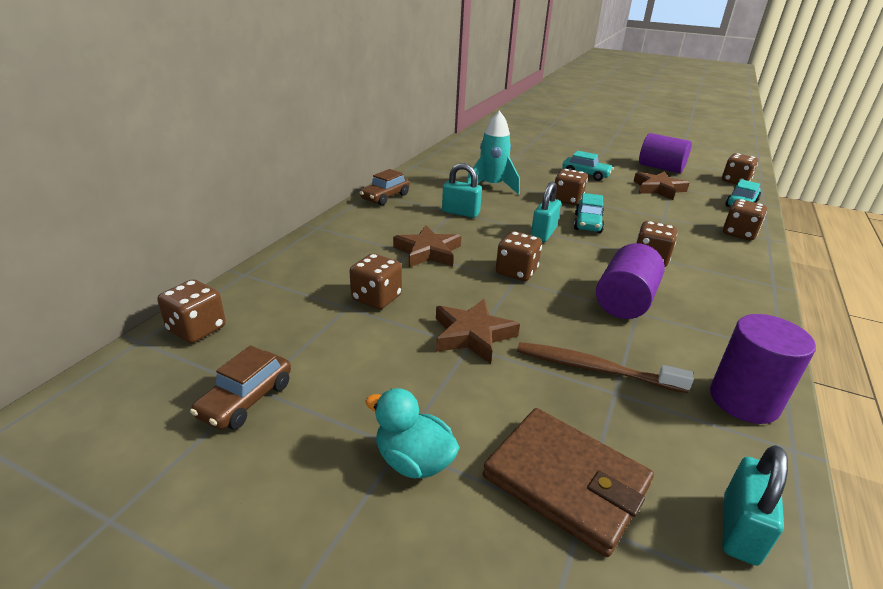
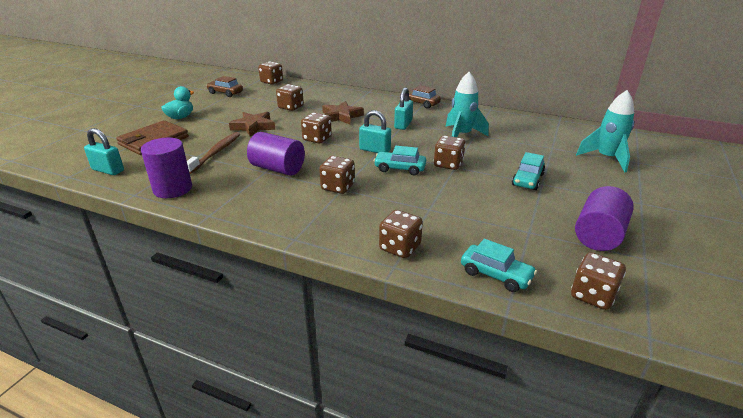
camera: 90 degrees right, 0 degrees up
brown star [633,171,689,200] -> none
none -> turquoise rocket [576,90,634,172]

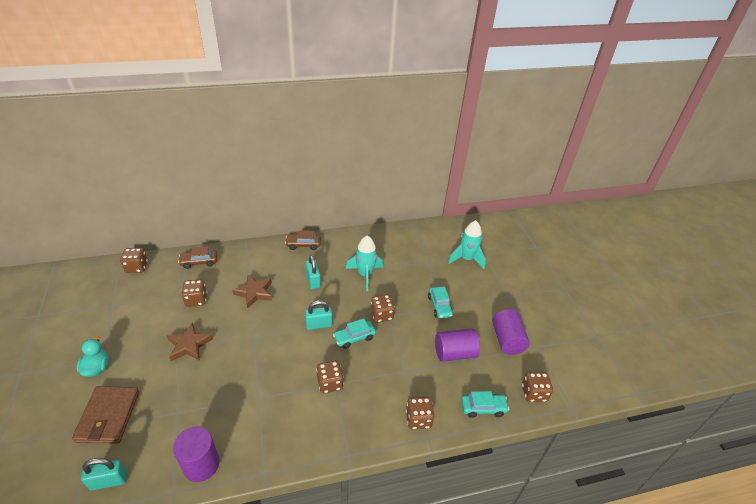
camera: 40 degrees left, 10 degrees up
brown toothbrush [187,132,240,174] -> none
brown car [206,76,243,97] -> brown car moved to [178,246,217,269]
purple cylinder [247,132,305,176] -> purple cylinder moved to [435,328,480,362]
brown dice [301,113,332,143] -> none

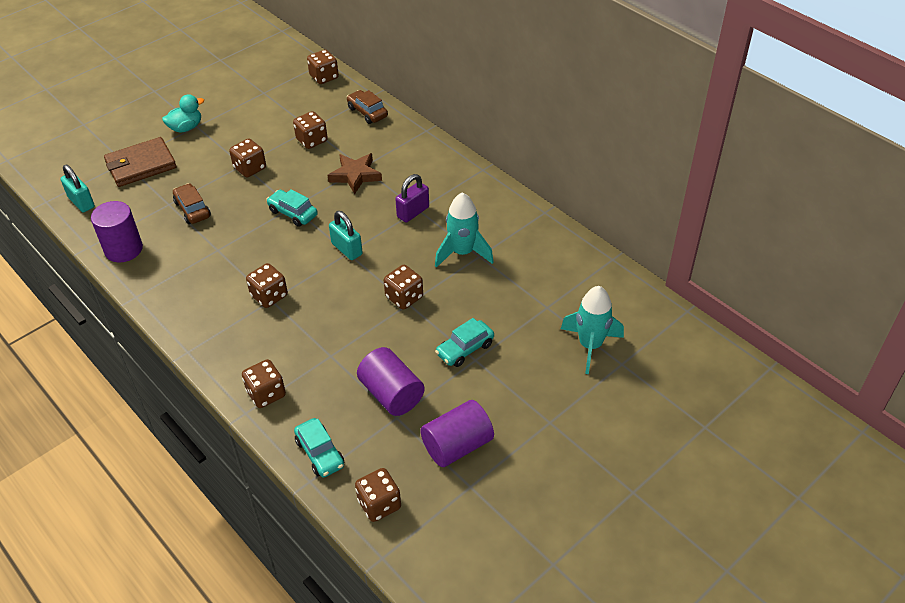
camera: 65 degrees right, 5 degrees up
brown star [167,322,213,361] -> brown dice [229,139,266,177]
brown car [285,230,321,250] -> brown car moved to [173,183,211,224]
turquoise padlock [305,255,321,289] -> purple padlock [395,174,429,223]
turquoise car [333,318,376,349] -> turquoise car moved to [266,189,318,227]

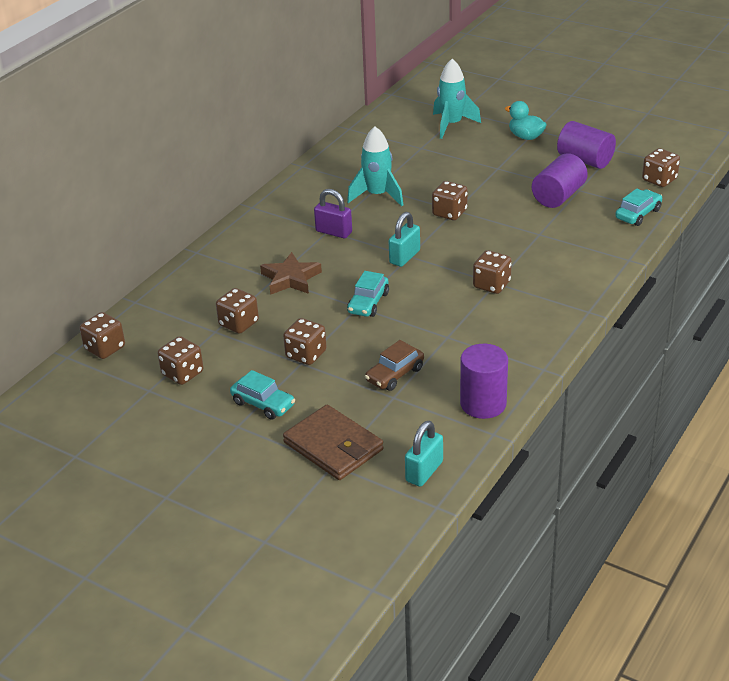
camera: 105 degrees left, 10 degrees down
turquoise duck [162,94,204,133] -> turquoise duck moved to [505,101,547,140]
brown dice [242,359,286,408] -> brown dice moved to [158,336,204,385]
brown car [347,90,388,124] -> none
turquoise car [435,318,494,367] -> turquoise car moved to [230,370,295,420]

